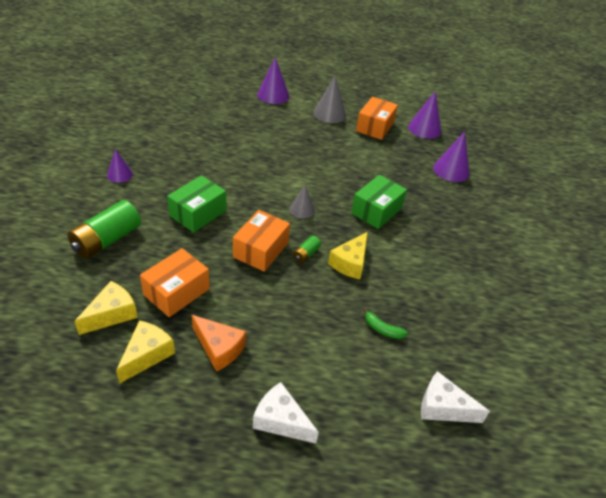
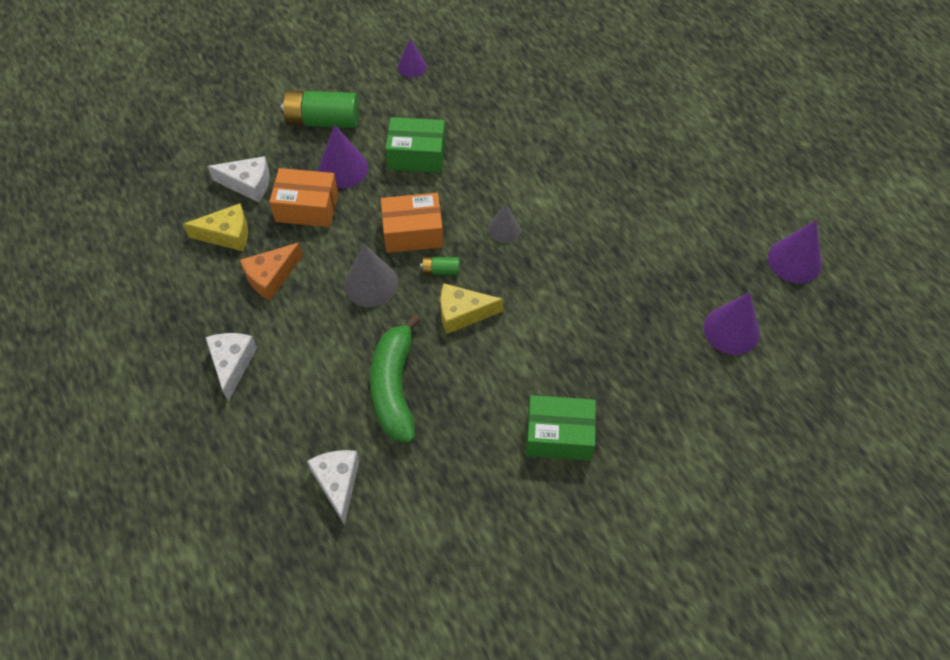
camera: 60 degrees right, 15 degrees up
yellow cheese [74,281,138,335] -> white cheese [207,156,270,203]
orange cheese [192,315,246,372] -> orange cheese turned 45 degrees clockwise [240,243,303,300]
purple cone [257,57,289,104] -> purple cone moved to [318,125,368,189]
grey cone [313,76,346,123] -> grey cone moved to [344,244,398,307]
green box [351,175,407,229] -> green box moved to [526,395,596,461]
orange box [356,97,398,140] -> none
green banana [364,308,408,339] -> green banana [370,314,420,443], size x2.36

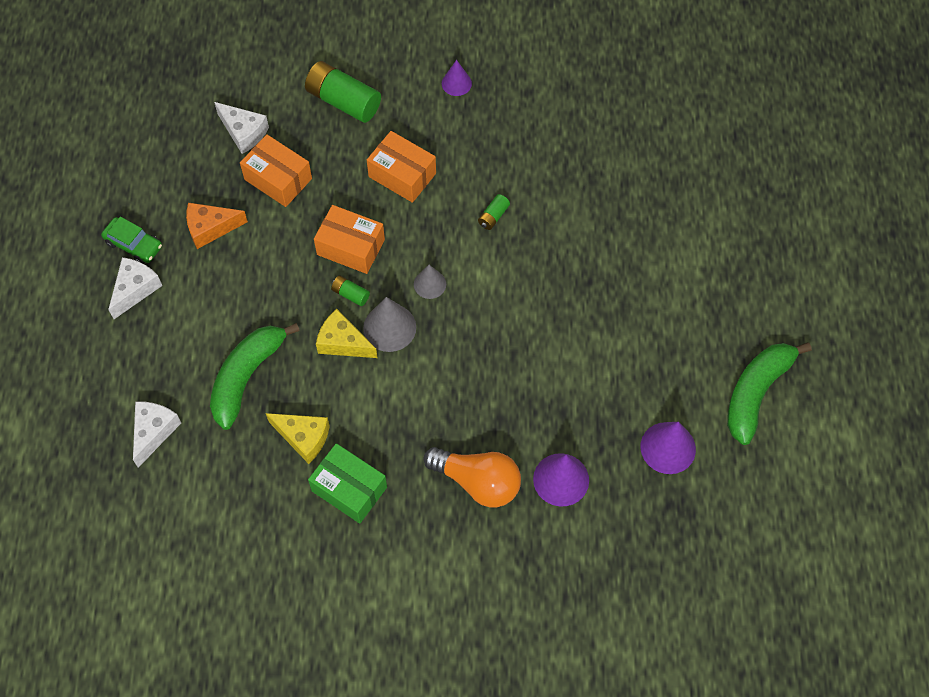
camera: 30 degrees right, 5 degrees up
yellow cheese [183,203,248,251] -> yellow cheese moved to [266,413,330,464]
purple cone [318,125,368,189] -> none
grey cone [344,244,398,307] -> grey cone moved to [363,297,416,352]
green box [385,117,446,173] -> orange box [367,131,436,203]
none -> green car [101,216,162,264]
none -> orange light bulb [424,447,521,507]
none -> green battery [478,194,510,230]
none -> green banana [727,342,812,445]

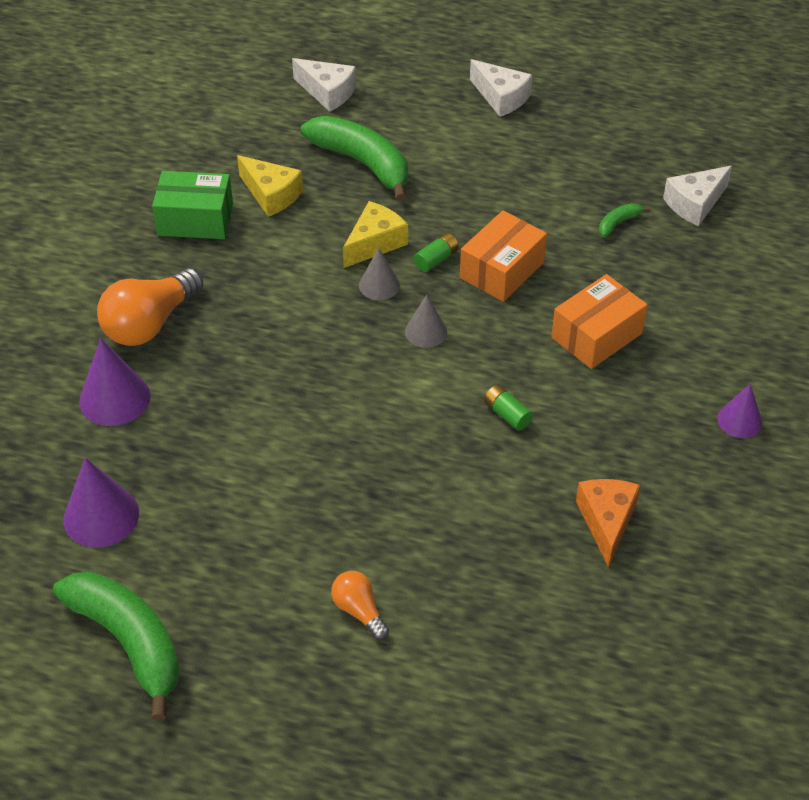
camera: 105 degrees right, 15 degrees down
green car [101,216,162,264] -> none
orange cheese [186,203,248,249] -> orange cheese moved to [576,479,641,568]
orange box [240,134,312,207] -> green banana [599,203,651,237]
yellow cheese [266,413,330,464] -> yellow cheese turned 90 degrees counterclockwise [237,155,303,217]
green battery [305,61,381,123] -> none
green box [308,443,387,523] -> green box turned 45 degrees clockwise [152,171,233,239]
grey cone [363,297,416,352] -> grey cone [359,248,400,300], size x0.62
none -> orange light bulb [331,571,389,640]

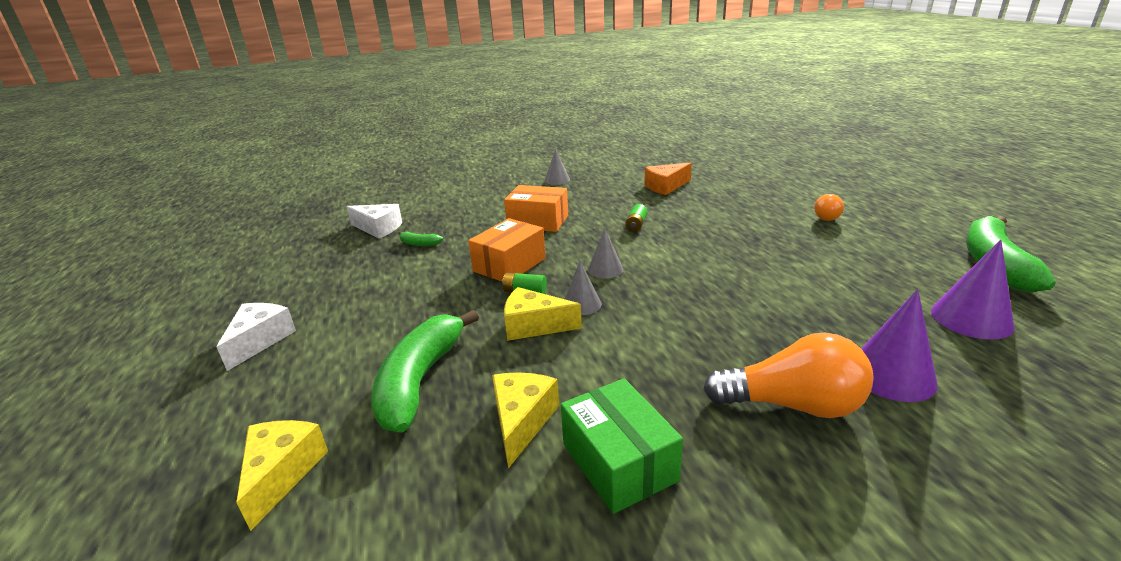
camera: 120 degrees left, 20 degrees down
white cheese [292,58,356,112] -> yellow cheese [236,420,328,531]
orange box [460,210,547,302] -> orange box turned 60 degrees counterclockwise [468,218,546,282]
purple cone [717,384,762,438] -> grey cone [545,149,570,185]

